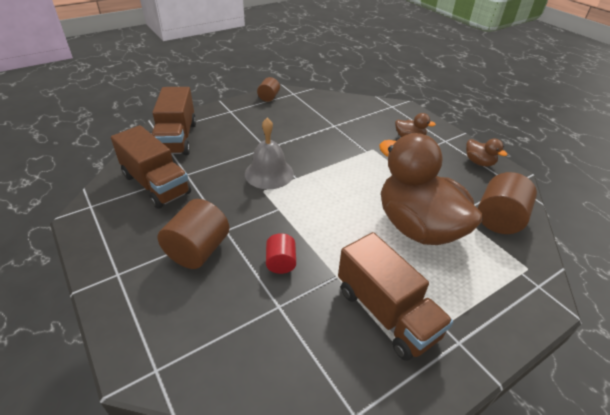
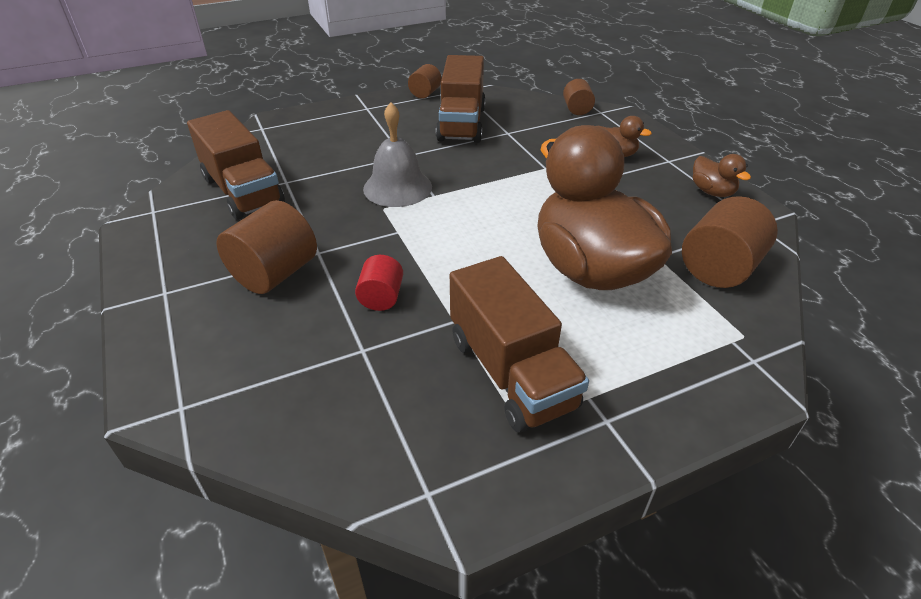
camera: 10 degrees right, 0 degrees up
brown truck [152,87,196,155] -> brown truck moved to [436,55,486,143]
none -> brown cylinder [563,79,595,115]

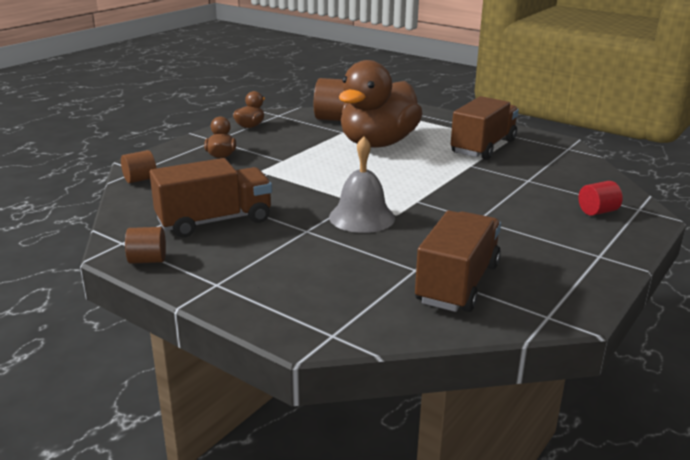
camera: 120 degrees left, 15 degrees down
brown cylinder [216,200,317,294] -> none
red cylinder [355,255,403,311] -> red cylinder moved to [578,181,623,216]

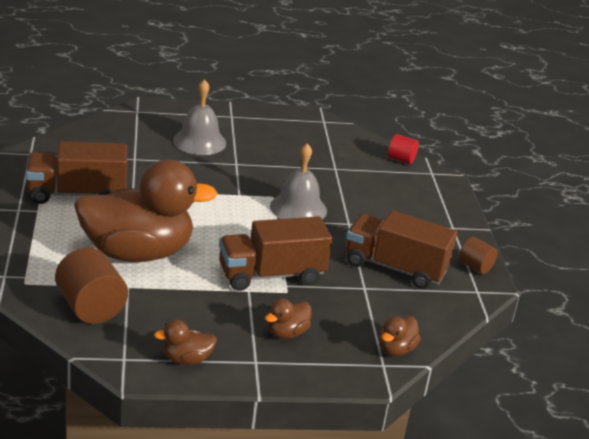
camera: 135 degrees left, 5 degrees up
brown cylinder [121,150,156,183] -> brown duck [379,316,421,356]
brown truck [415,211,501,312] -> brown truck moved to [219,216,332,291]
red cylinder [578,181,623,216] -> red cylinder moved to [388,134,419,164]
none -> grey bell [173,79,226,155]

